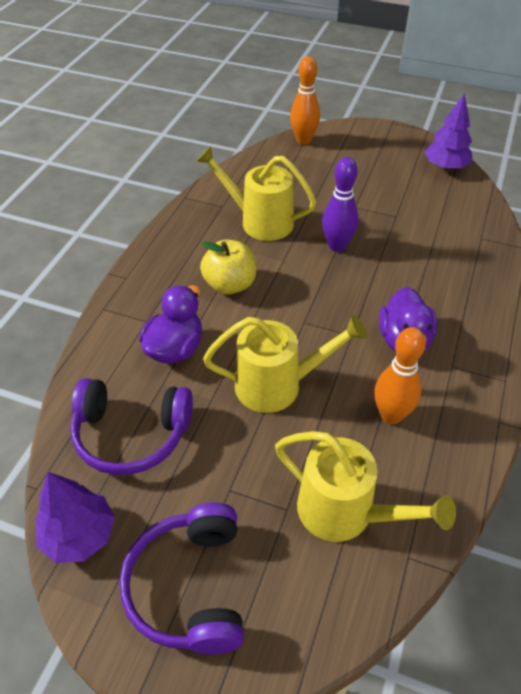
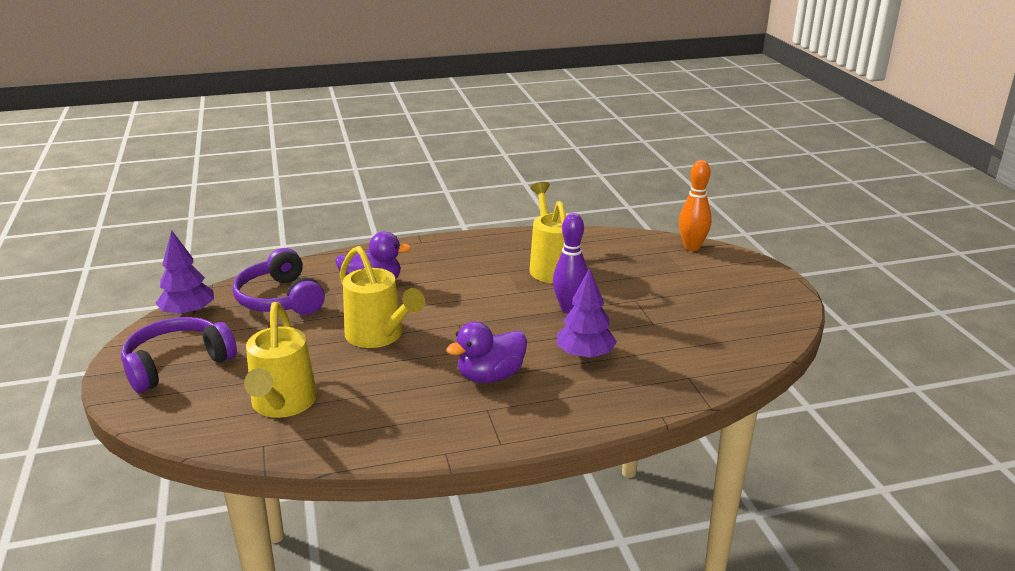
camera: 55 degrees right, 20 degrees down
yellow apple [200,239,256,295] -> none
orange bowling pin [374,327,426,424] -> none
purple tree [424,93,472,170] -> purple tree moved to [556,268,617,359]

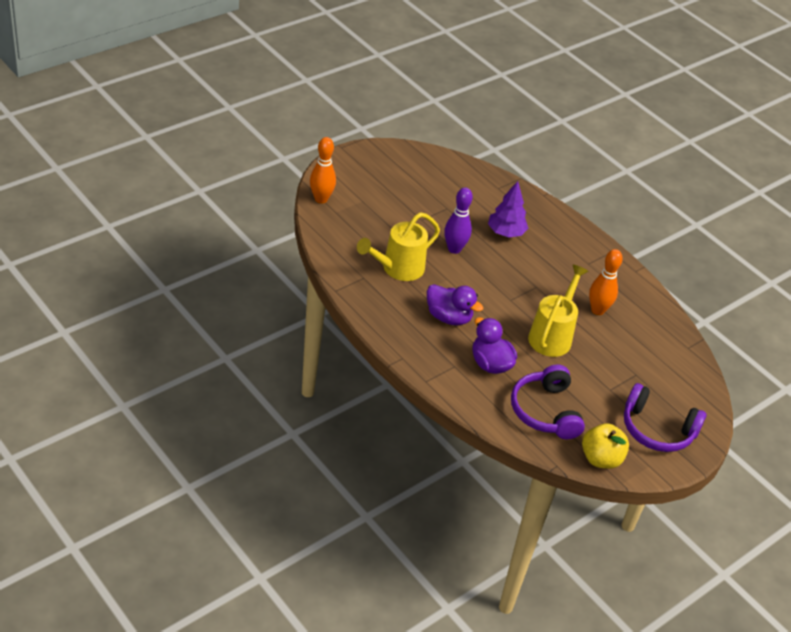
camera: 120 degrees left, 15 degrees up
purple tree [155,230,214,317] -> yellow apple [582,423,629,469]
purple headphones [232,248,325,315] -> purple headphones turned 135 degrees clockwise [511,364,585,440]
yellow watering can [244,302,317,418] -> none
purple duck [446,321,527,383] -> purple duck moved to [427,284,483,325]
none -> orange bowling pin [589,249,623,315]

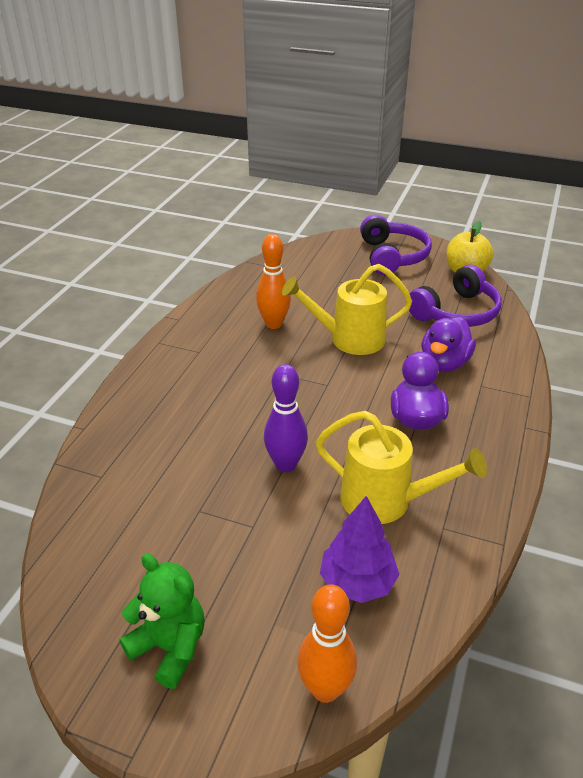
camera: 115 degrees left, 5 degrees down
purple tree [488,181,528,238] -> purple tree moved to [320,496,400,603]
none -> green teddy bear [120,554,205,689]

